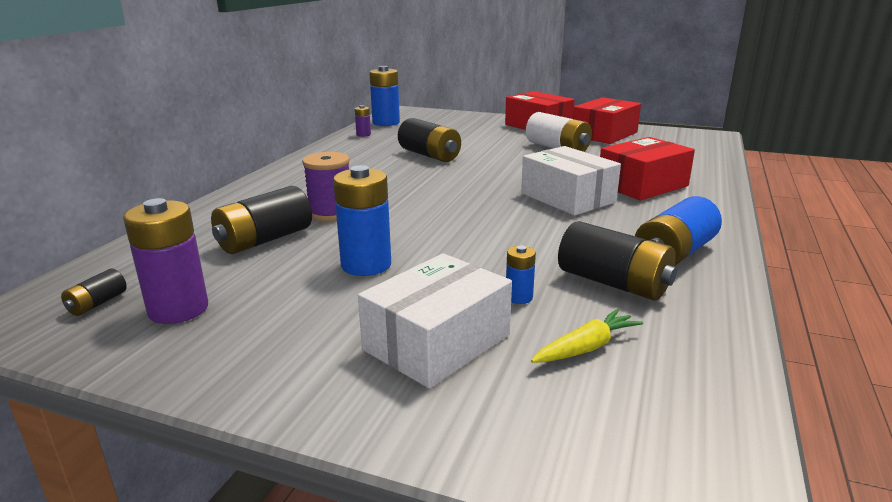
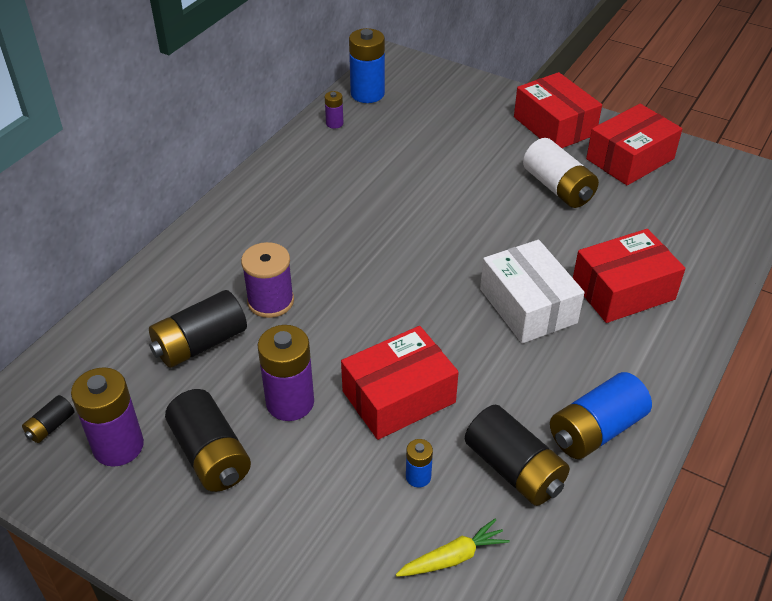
camera: 10 degrees right, 20 degrees up
blue battery [333,165,391,276] -> purple battery [258,325,314,421]
white box [358,253,512,389] -> none
black battery [398,118,461,162] -> black battery moved to [165,389,251,492]
none -> red box [341,326,459,440]

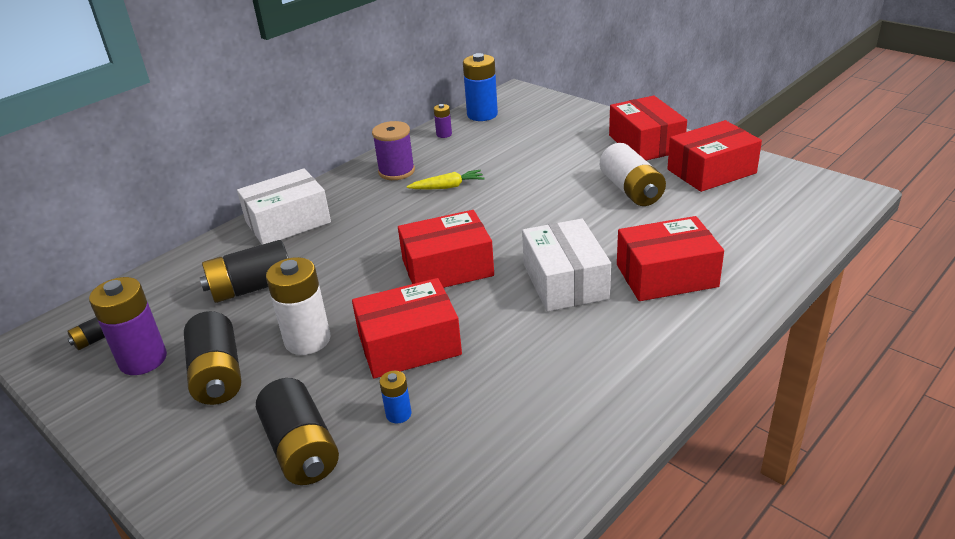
camera: 15 degrees right, 10 degrees down
purple spool [241,242,294,318] -> purple spool moved to [372,121,415,180]
purple battery [258,325,314,421] -> white battery [266,257,330,355]
yellow carrot [396,519,510,577] -> yellow carrot moved to [407,170,485,189]
black battery [465,405,570,506] -> black battery moved to [256,378,339,485]
blue battery [550,372,652,459] -> none
none -> white box [237,168,331,245]
none -> red box [398,210,494,288]

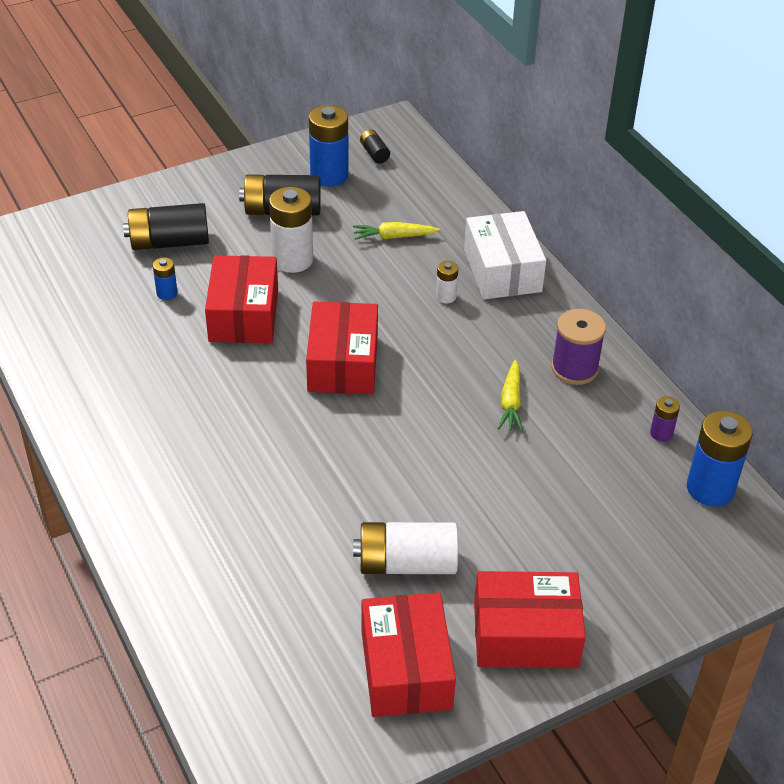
camera: 105 degrees right, 10 degrees up
purple battery [89,277,167,375] -> blue battery [309,105,349,187]
black battery [200,240,288,303] -> yellow carrot [353,222,440,240]
white box [522,219,611,312] -> none
red box [617,216,724,301] -> none
none -> white battery [436,261,458,303]

